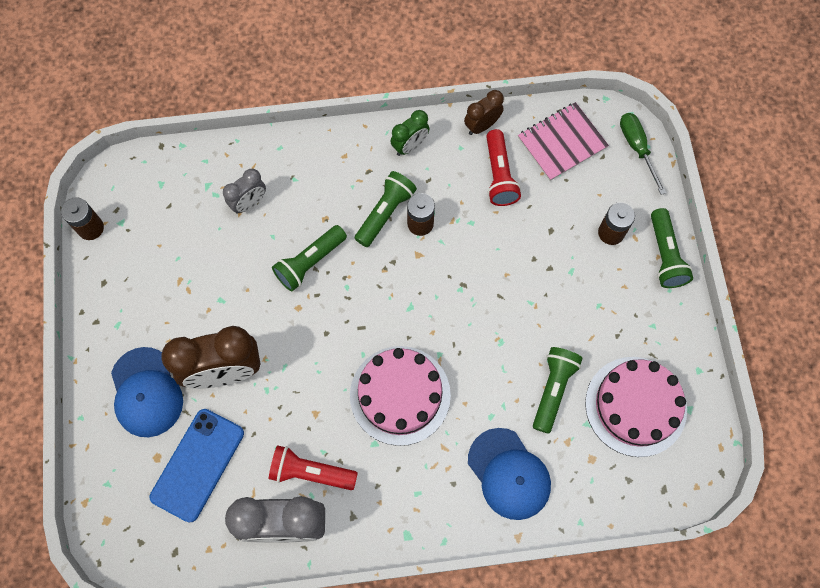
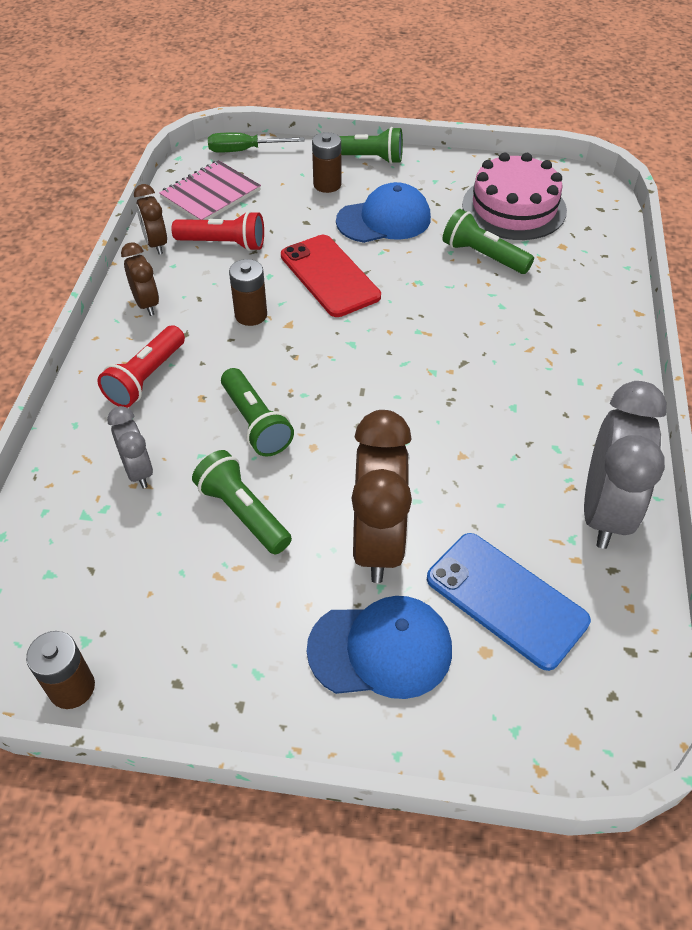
camera: 75 degrees left, 20 degrees down
red flashlight [269,445,358,490] -> red flashlight moved to [97,325,185,408]
pink cake [350,346,451,446] -> none
green flashlight [354,171,417,247] -> green flashlight moved to [192,450,292,554]
green clock [391,110,430,156] -> brown clock [121,242,159,316]
blue cap [468,428,551,520] -> blue cap moved to [336,182,431,243]
pink notebook [518,102,609,181] -> pink notebook turned 60 degrees clockwise [159,160,261,220]
none -> red phone [281,235,381,317]

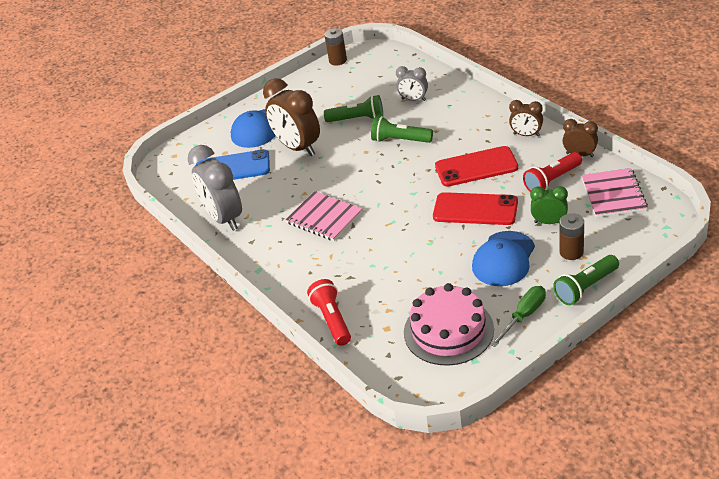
camera: 140 degrees right, 10 degrees down
red flashlight [97,325,185,408] -> red flashlight moved to [307,279,351,346]
green screwdriver [208,133,305,152] -> green screwdriver moved to [490,286,546,347]
brown battery [229,259,267,326] -> red phone [435,146,518,187]
green flashlight [443,209,534,274] -> none
none -> pink notebook [285,191,362,241]
none -> green clock [530,186,568,224]

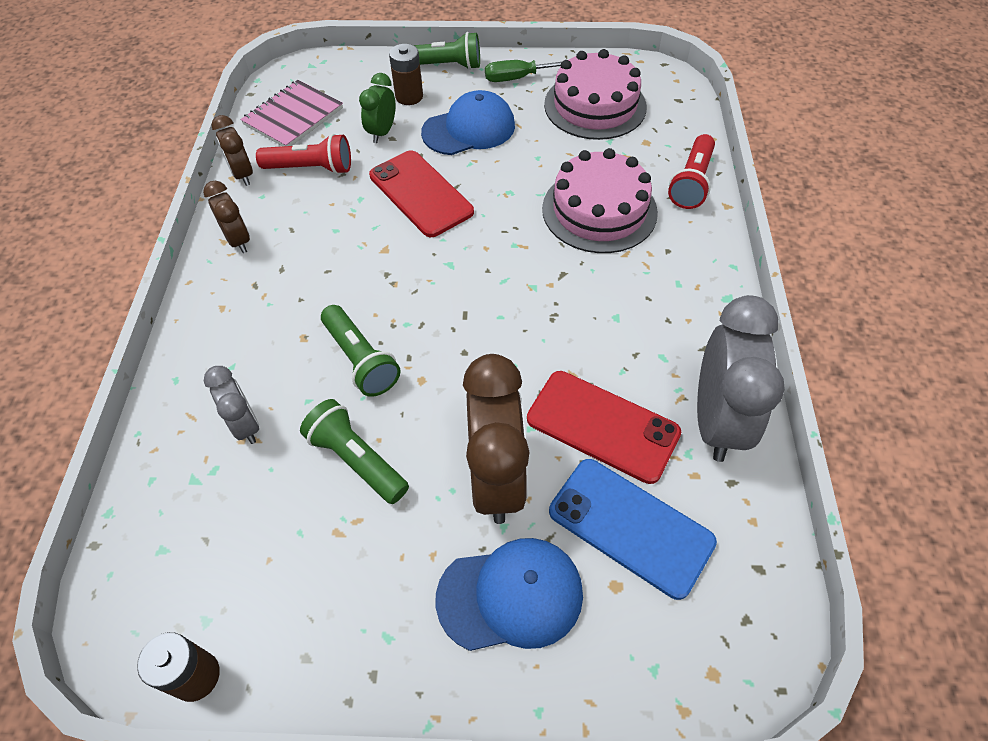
camera: 145 degrees left, 15 degrees up
pink notebook [285,191,362,241] -> none
red phone [435,146,518,187] -> red phone moved to [527,371,681,484]
green clock [530,186,568,224] -> green clock turned 60 degrees clockwise [359,73,395,143]
none -> pink cake [542,148,658,253]

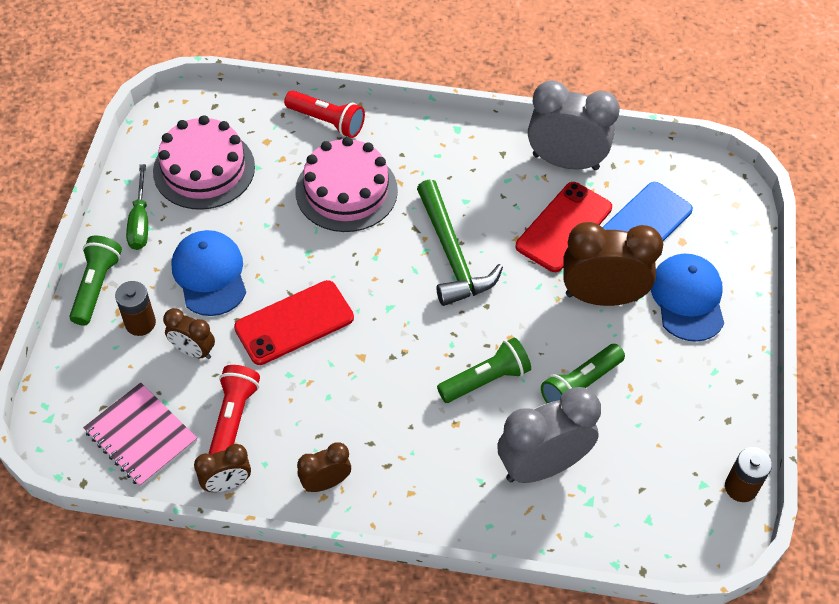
camera: 85 degrees left, 0 degrees up
grey clock [204,366,259,444] -> grey clock [497,387,601,483], size x1.88
green clock [359,73,395,143] -> brown clock [163,308,215,359]
none -> green hammer [417,179,503,306]

